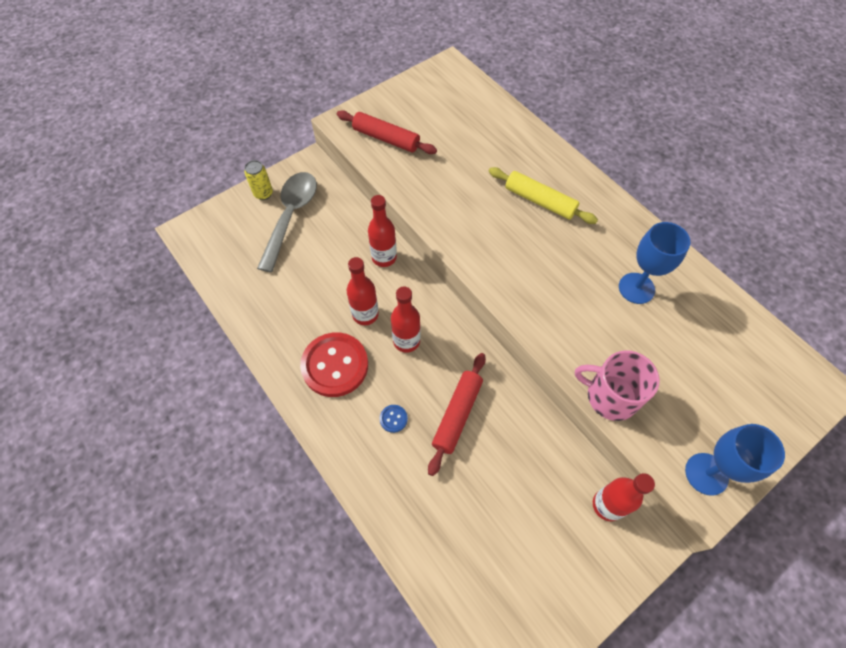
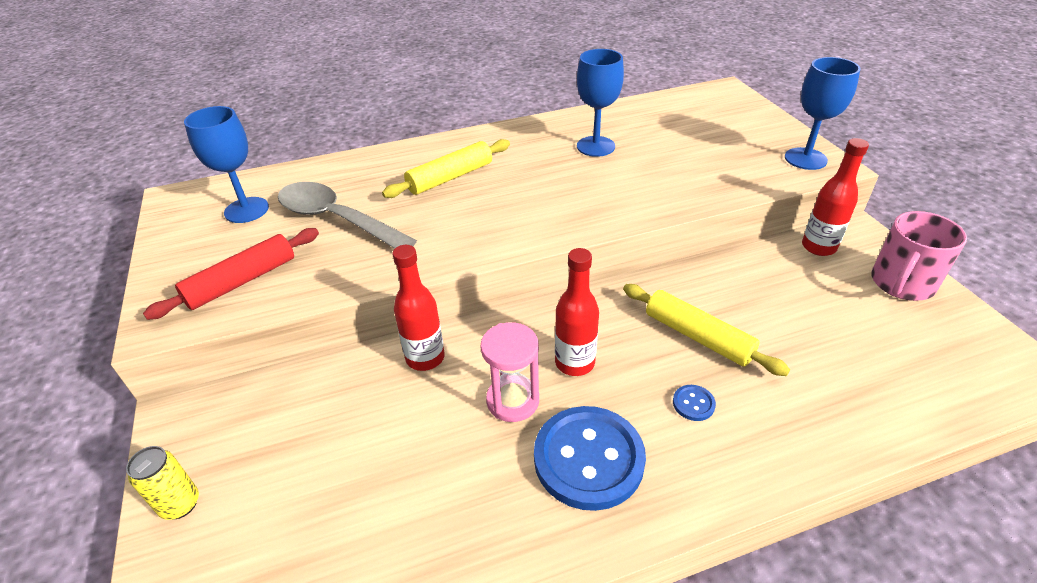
camera: 70 degrees left, 20 degrees down
grey spoon [257,172,317,272] -> grey spoon moved to [278,182,417,249]
red button [300,332,368,397] -> blue button [534,406,646,511]
red bottle [347,257,379,325] -> pink hourglass [481,322,539,422]
red rolling pin [428,353,486,476] -> yellow rolling pin [623,284,790,376]
pink mug [575,350,660,421] -> pink mug moved to [871,211,967,301]
none -> blue goblet [184,106,269,223]

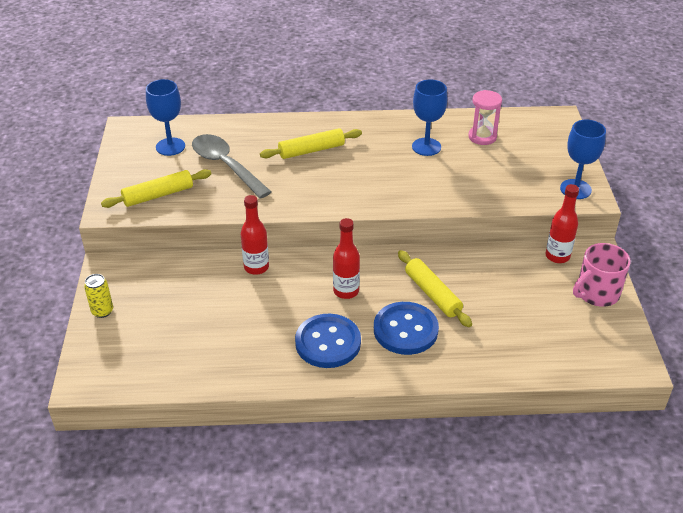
camera: 15 degrees right, 0 degrees up
red rolling pin [143,228,319,320] -> yellow rolling pin [101,169,211,208]
pink hourglass [481,322,539,422] -> pink hourglass moved to [468,90,502,145]
blue button [673,385,716,421] -> blue button [374,302,439,355], size x2.49

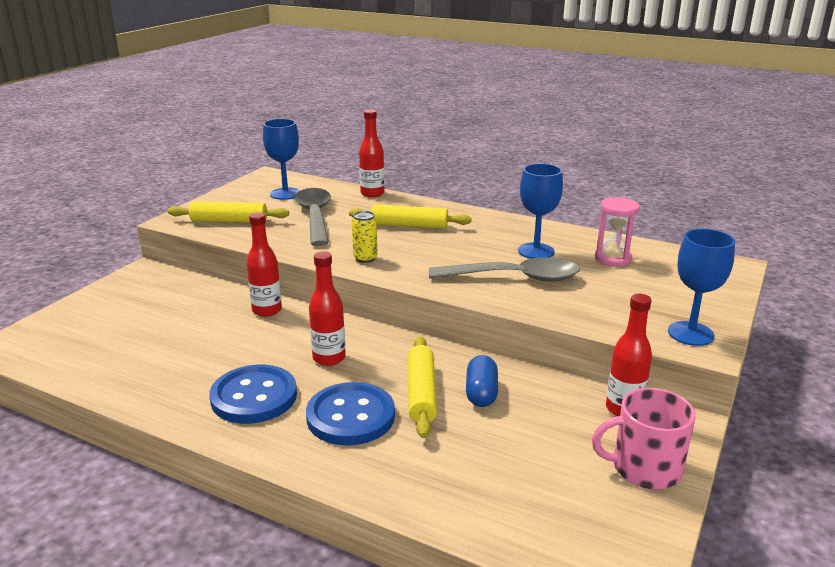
camera: 30 degrees right, 15 degrees down
yellow can [84,274,113,318] -> yellow can moved to [352,211,378,263]
none -> red bottle [359,110,385,197]
none -> grey spoon [429,257,580,282]
none -> blue capsule [466,355,498,407]

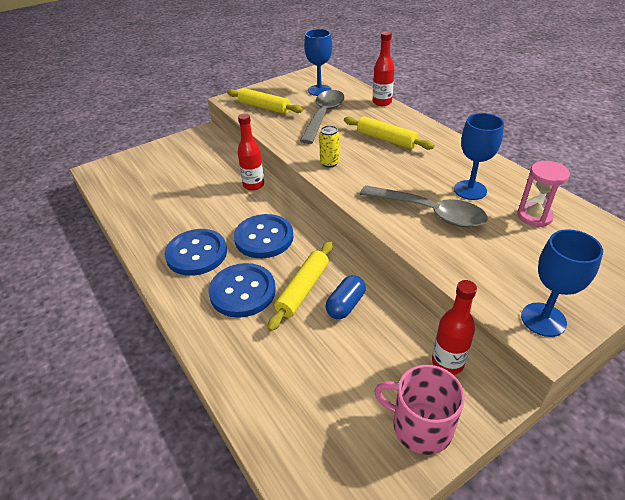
camera: 30 degrees right, 15 degrees up
red bottle [309,251,346,366] -> blue button [234,214,293,258]

